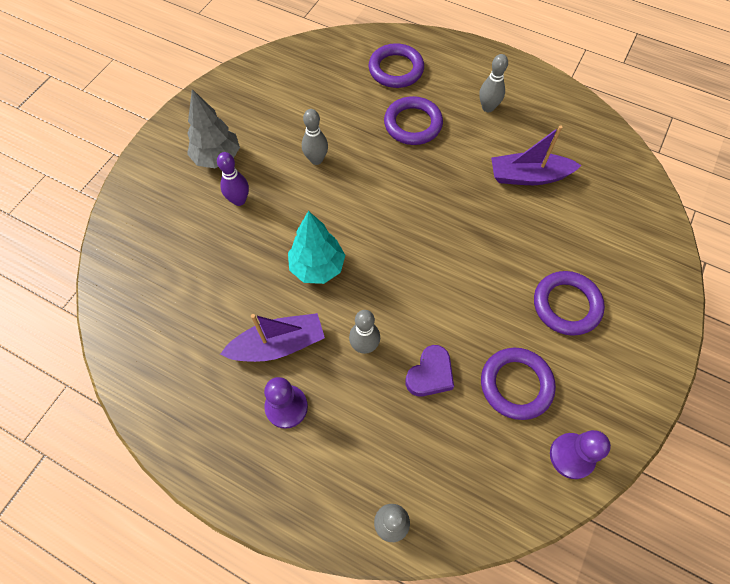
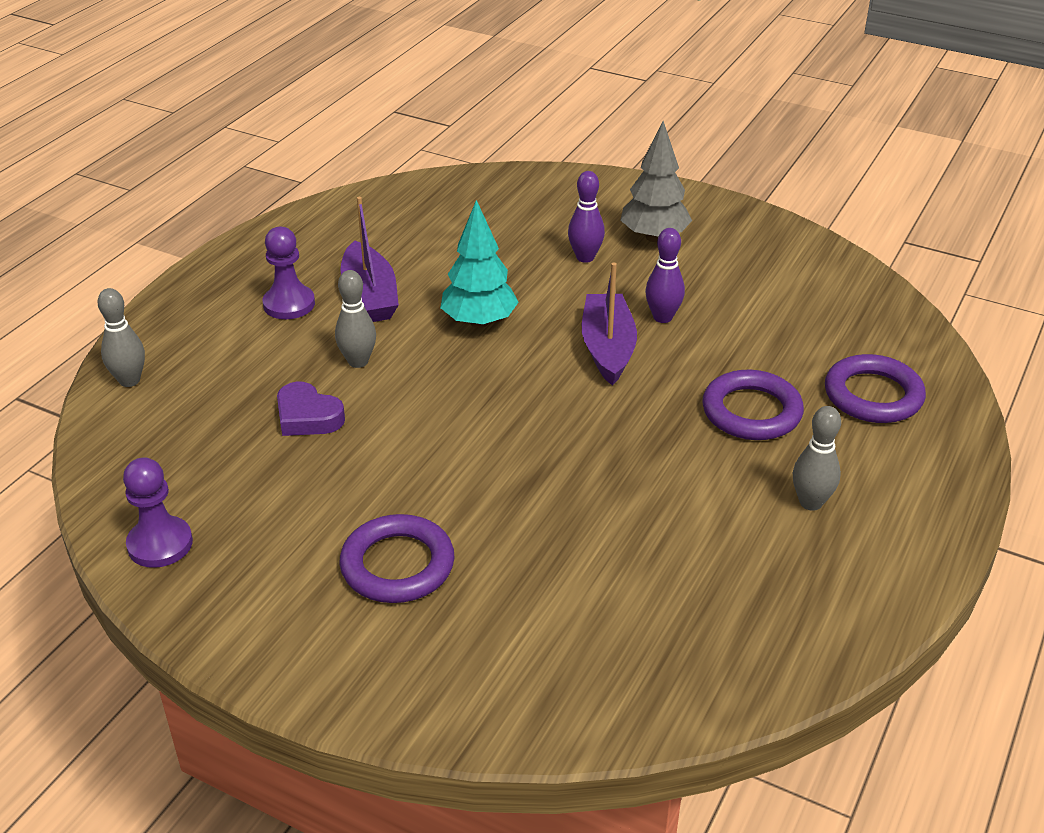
camera: 90 degrees right, 25 degrees down
grey bowling pin [302,109,328,165] -> purple bowling pin [645,228,685,323]
purple ring [481,348,556,420] -> none
purple boat [491,126,582,185] -> purple boat moved to [582,262,637,386]

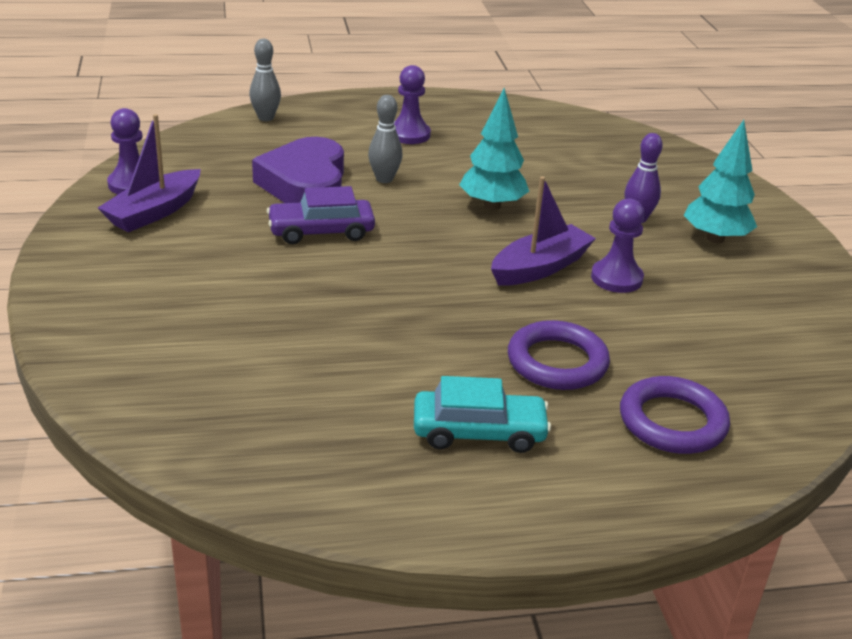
camera: 50 degrees right, 5 degrees down
purple heart [277,382,345,436] -> purple heart [252,137,344,203], size x1.79
purple boat [340,197,399,322] -> purple boat moved to [98,114,201,232]
purple ring [340,514,455,603] -> none
grey tree [620,121,692,242] -> turquoise tree [684,120,757,243]
purple bowling pin [645,228,685,323] -> purple pawn [591,199,645,293]
grey bowling pin [793,406,841,511] -> turquoise car [414,376,551,453]
none -> purple car [267,186,375,244]

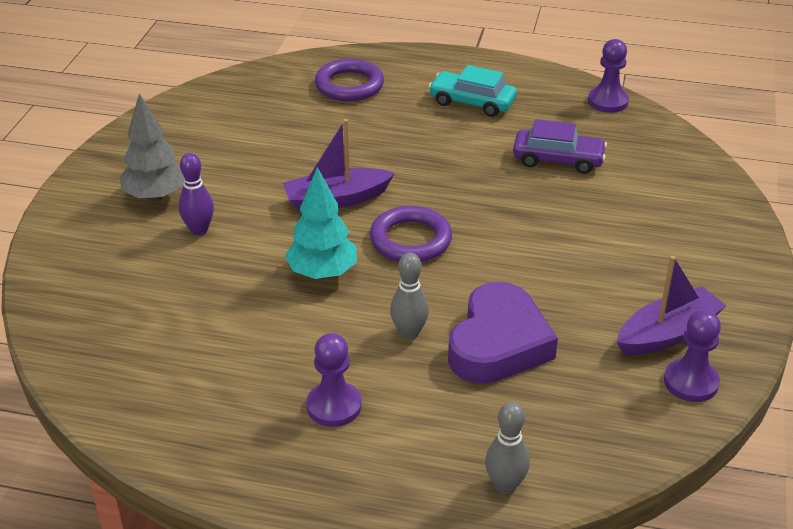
camera: 155 degrees left, 5 degrees up
purple car [267,186,375,244] -> purple car moved to [513,119,607,174]
purple ring [508,320,610,390] -> purple ring moved to [370,206,452,262]
purple pawn [591,199,645,293] -> purple pawn moved to [588,39,629,113]
turquoise tree [684,120,757,243] -> grey tree [120,93,184,201]

